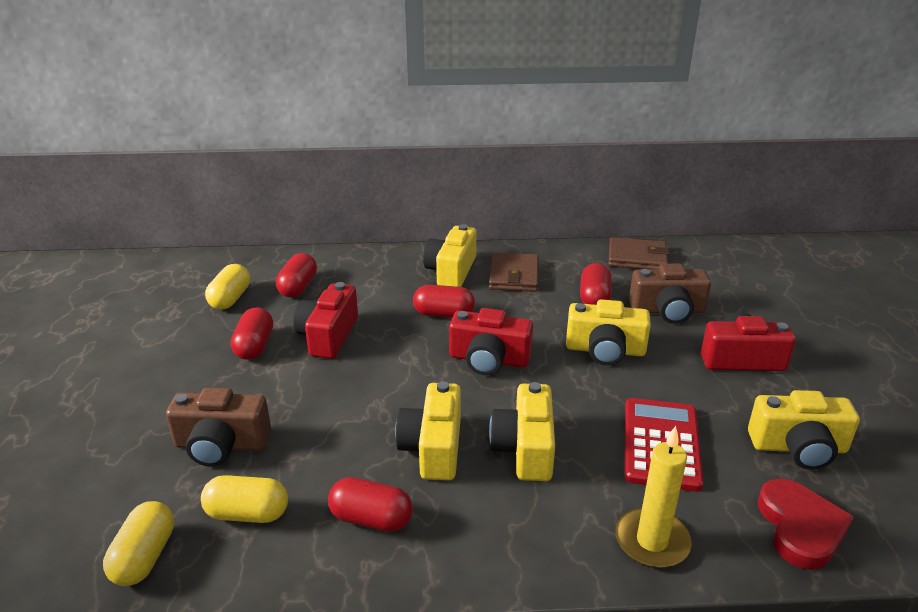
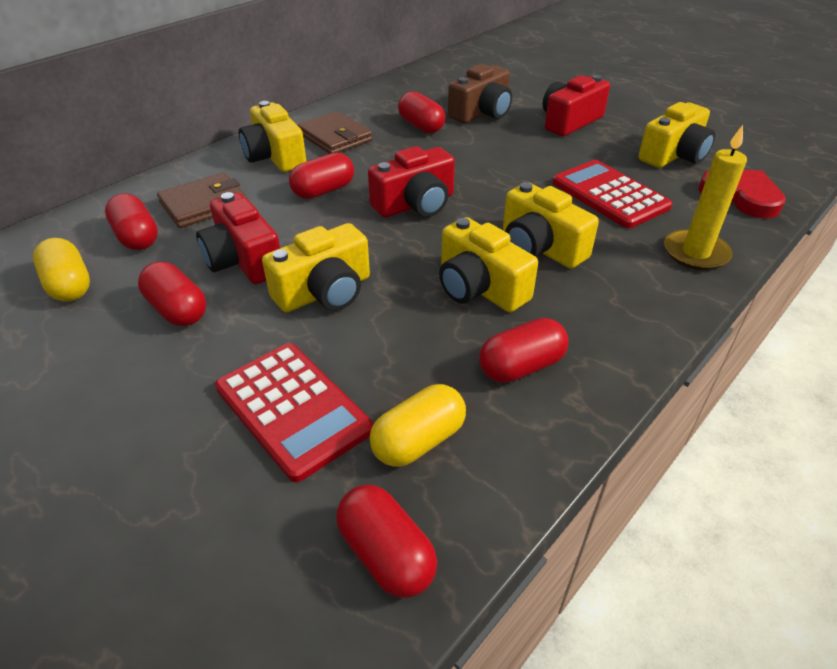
camera: 45 degrees left, 10 degrees up
yellow capsule [103,501,174,586] -> red capsule [336,485,437,598]
brown camera [166,388,271,467] -> red calculator [215,343,373,482]
yellow camera [566,299,651,365] -> yellow camera moved to [262,223,370,312]
brown wallet [609,237,669,269] -> brown wallet moved to [157,173,247,228]

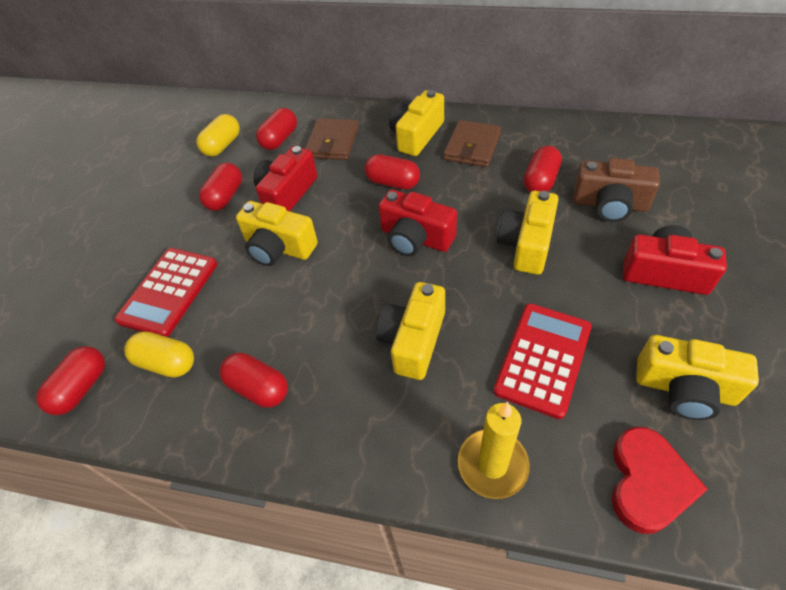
camera: 65 degrees right, 10 degrees up
brown wallet [157,173,247,228] -> brown wallet turned 75 degrees clockwise [305,118,359,160]
yellow camera [439,217,538,312] -> yellow camera moved to [497,191,558,275]

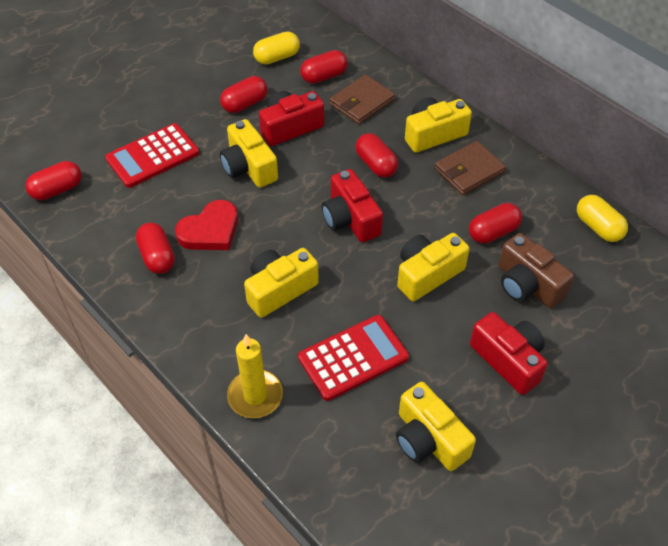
camera: 30 degrees right, 0 degrees up
yellow capsule [124,331,194,377] -> yellow capsule moved to [577,195,628,242]
red heart [612,427,708,534] -> red heart moved to [175,200,238,250]

